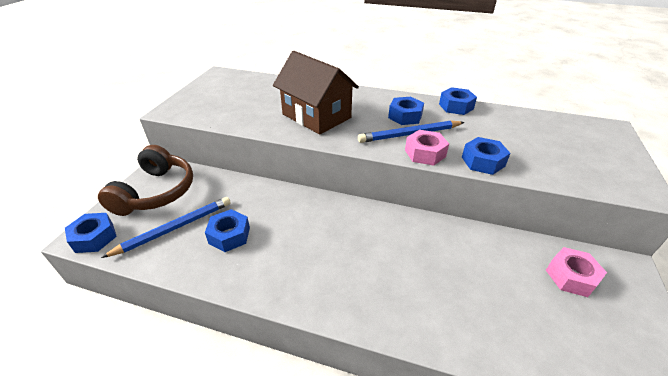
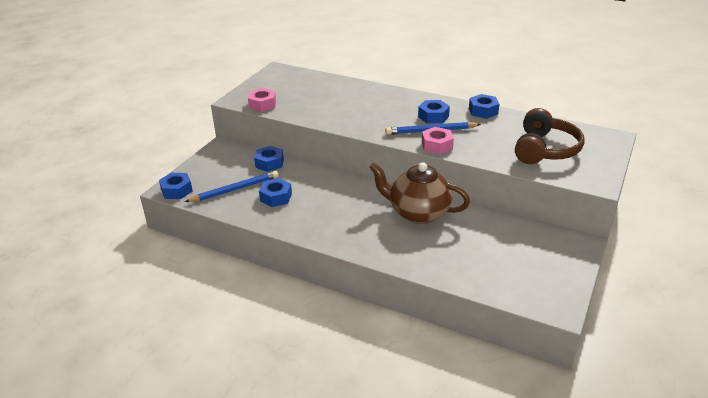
camera: 10 degrees right, 5 degrees down
brown headphones [98,145,193,216] -> brown headphones moved to [515,108,585,164]
brown house [273,51,359,135] -> none
blue nut [462,137,511,175] -> blue nut moved to [254,146,284,172]
pink nut [546,247,607,297] -> pink nut moved to [248,88,276,112]
none -> brown teapot [369,162,470,224]

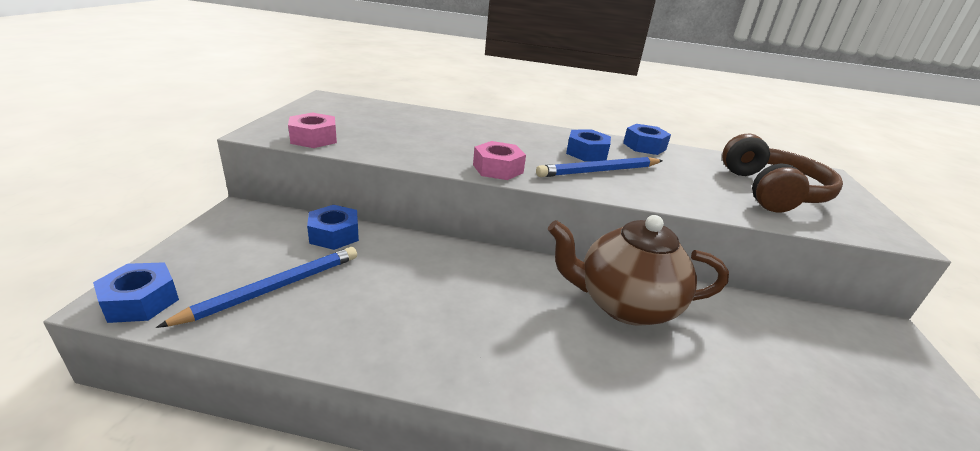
camera: 20 degrees left, 5 degrees down
blue nut [259,178,292,207] -> none
pink nut [422,127,454,155] -> pink nut moved to [473,141,526,180]

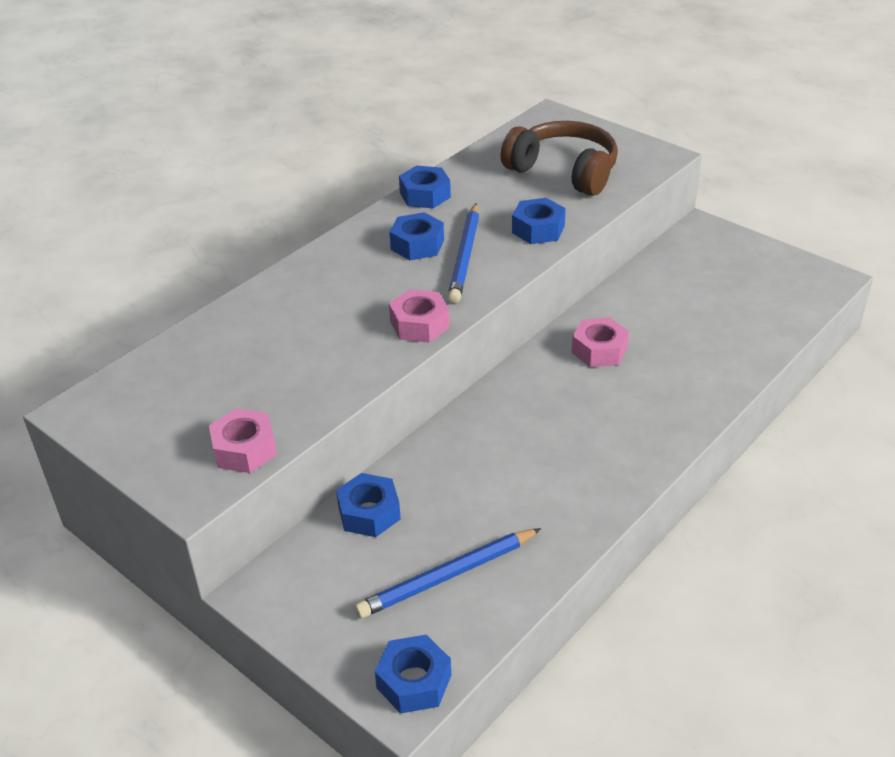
camera: 55 degrees left, 10 degrees up
blue pencil [156,247,357,328] -> blue pencil turned 105 degrees counterclockwise [355,528,541,618]
brown teapot [548,215,729,326] -> pink nut [571,318,629,367]
none -> blue nut [512,198,566,244]

